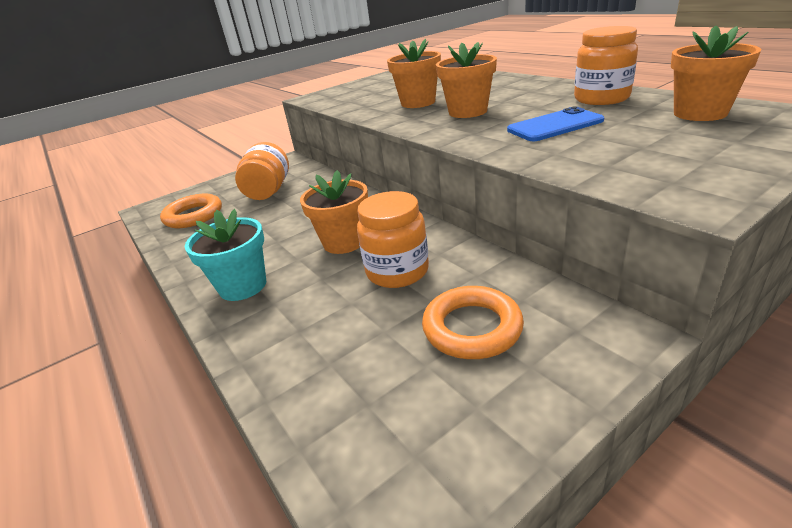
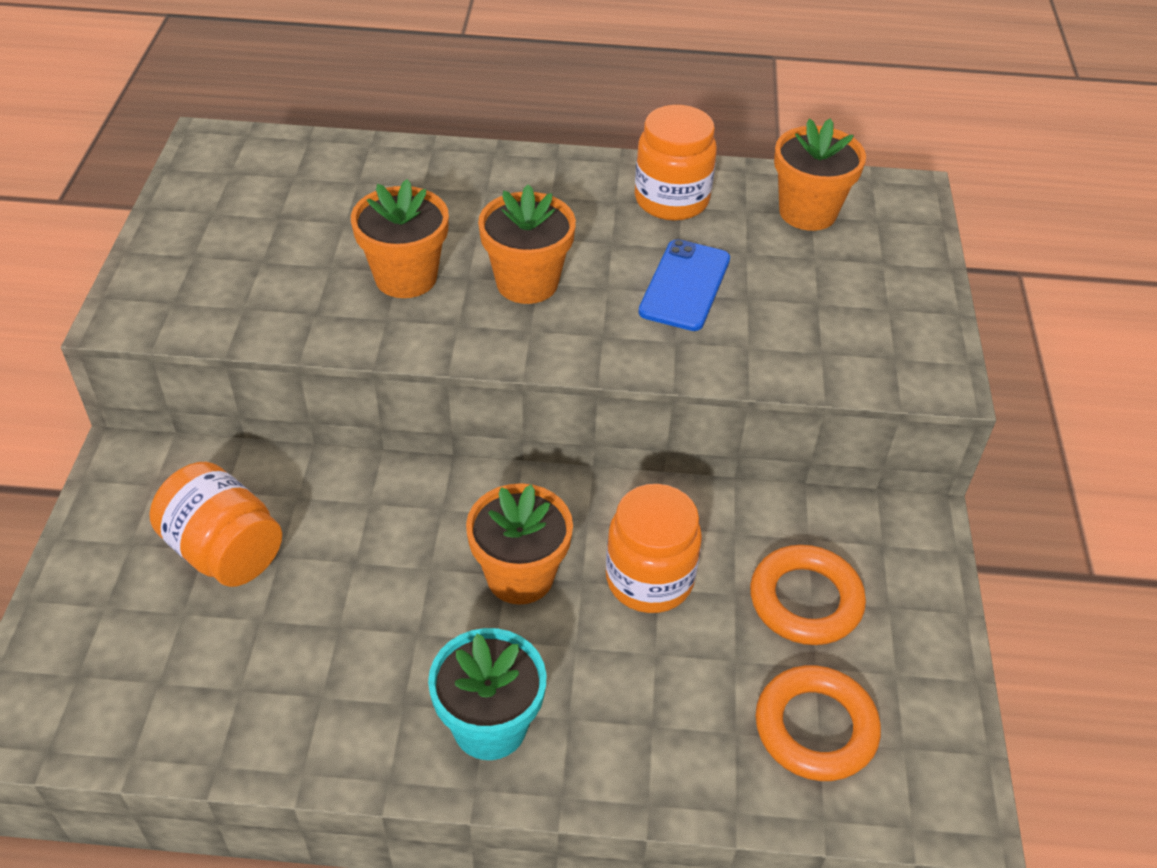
camera: 55 degrees left, 15 degrees up
orange ring [160,193,222,228] -> orange ring moved to [756,665,881,781]

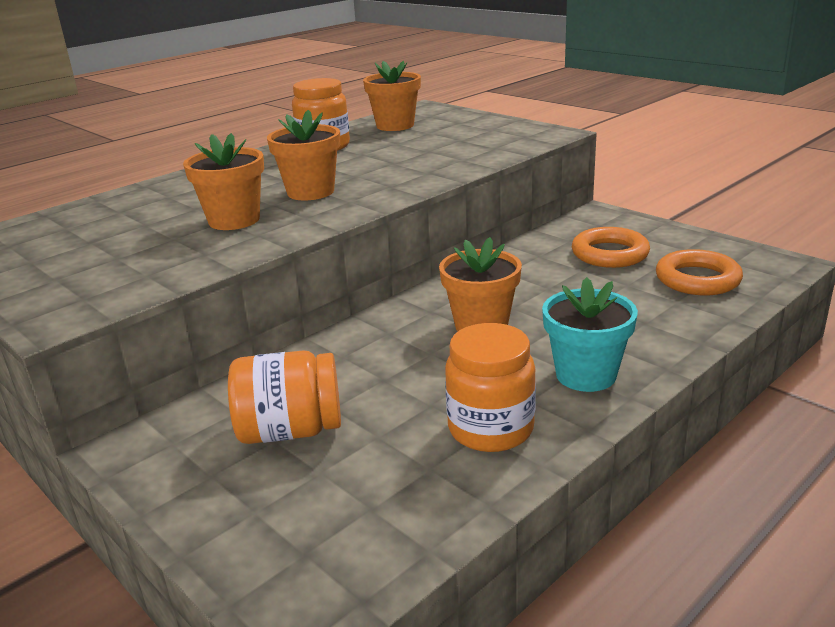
camera: 45 degrees left, 20 degrees down
orange jar [606,484,702,613] -> orange jar moved to [445,323,536,452]
blue phone [638,239,730,331] -> none

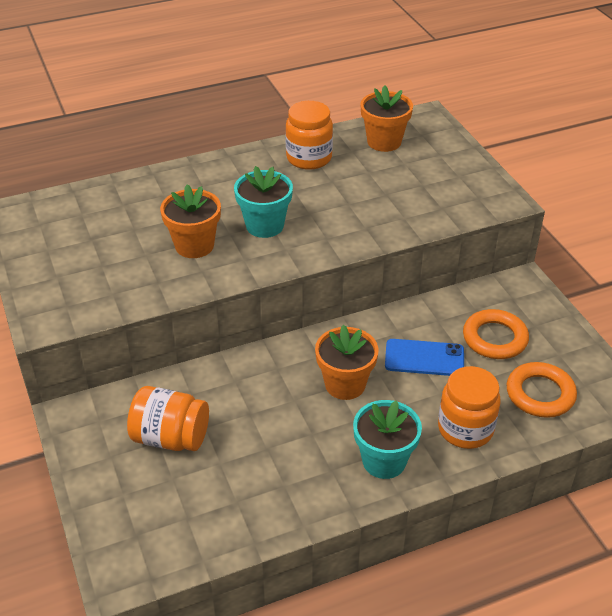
camera: 20 degrees right, 15 degrees up
orange flower pot [267,110,340,201] -> turquoise flower pot [234,166,293,238]
orange jar [445,323,536,452] -> orange jar moved to [438,366,500,449]
none -> blue phone [385,339,464,376]

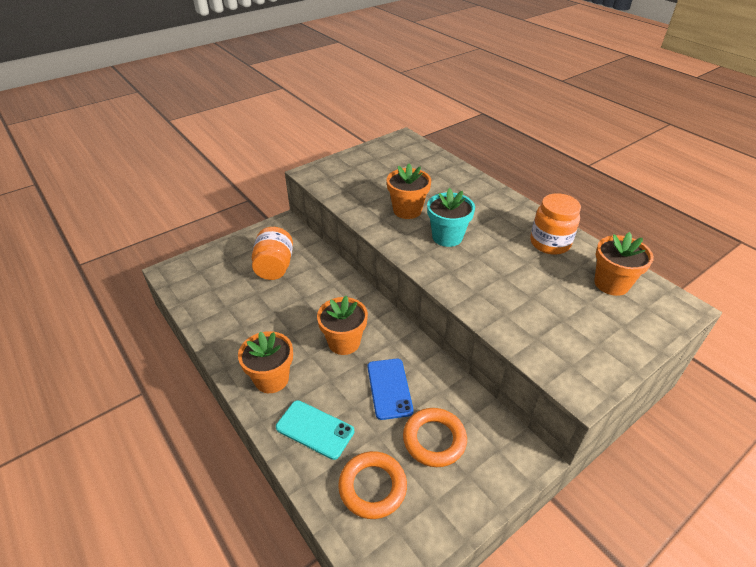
camera: 75 degrees right, 0 degrees up
turquoise flower pot [353,400,422,479] -> orange flower pot [238,331,293,393]
orange jar [438,366,500,449] -> turquoise phone [276,400,354,460]

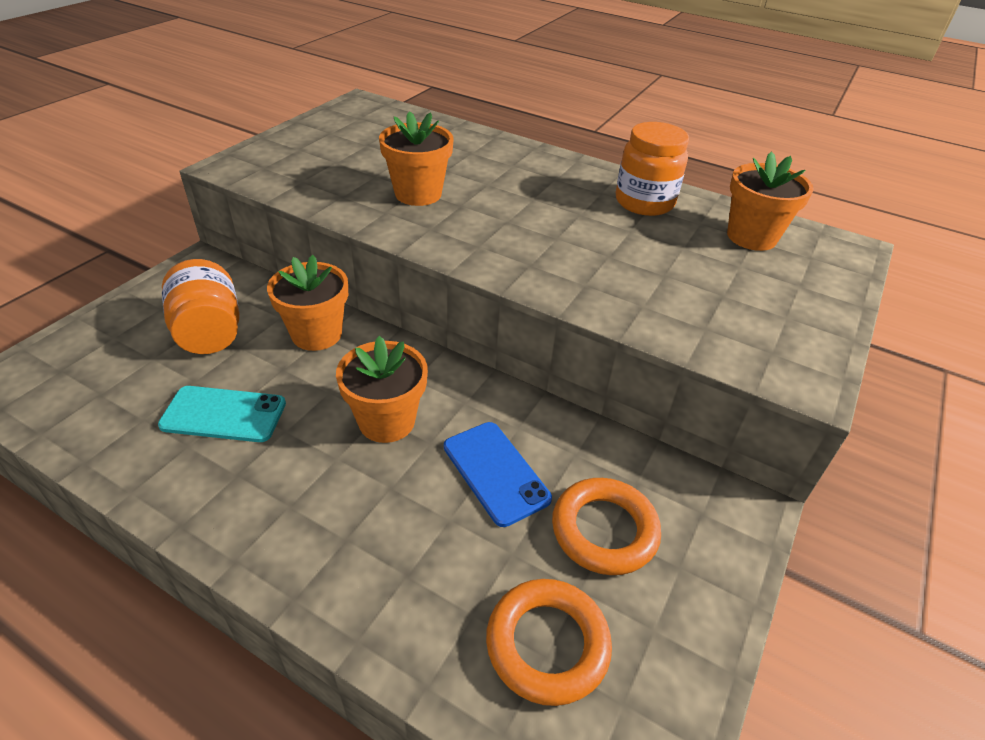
camera: 25 degrees left, 0 degrees up
orange flower pot [238,331,293,393] -> orange flower pot moved to [267,255,348,351]
turquoise phone [276,400,354,460] -> turquoise phone moved to [158,386,286,442]
turquoise flower pot [427,188,475,247] -> none

